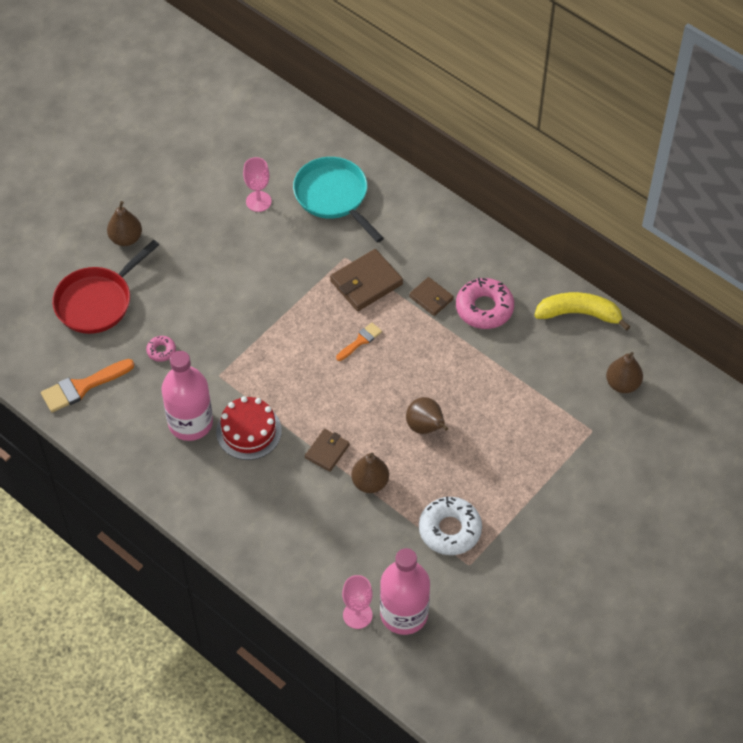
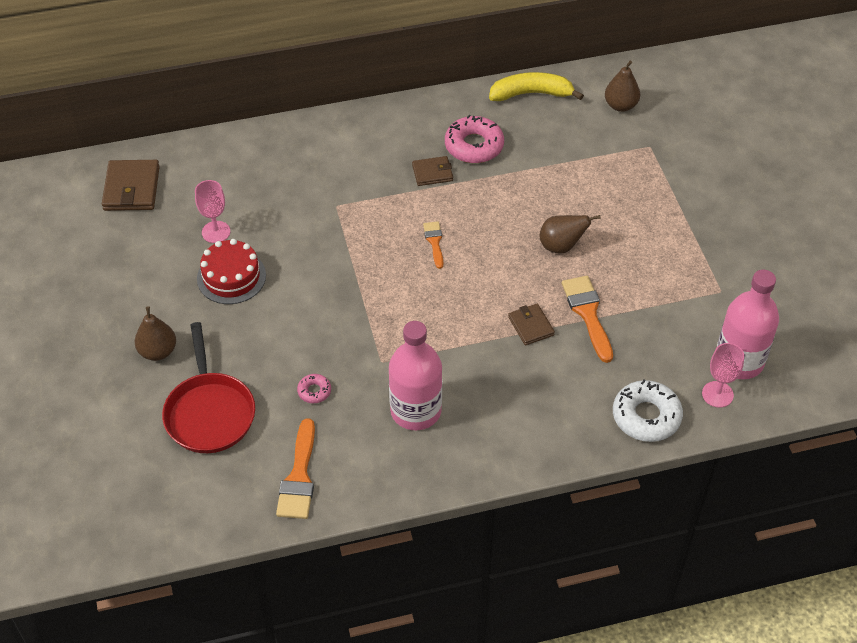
camera: 55 degrees left, 5 degrees down
red cake [216,396,282,460] -> red cake moved to [197,239,266,304]
turquoise pan [293,157,384,243] -> none
brown wallet [330,249,403,311] -> brown wallet moved to [102,160,160,211]
brown pear [351,452,389,493] -> orange brush [562,276,613,363]
white donut [419,497,482,555] -> white donut moved to [613,380,683,442]
yellow banana [534,292,630,331] -> yellow banana turned 45 degrees clockwise [489,72,584,101]

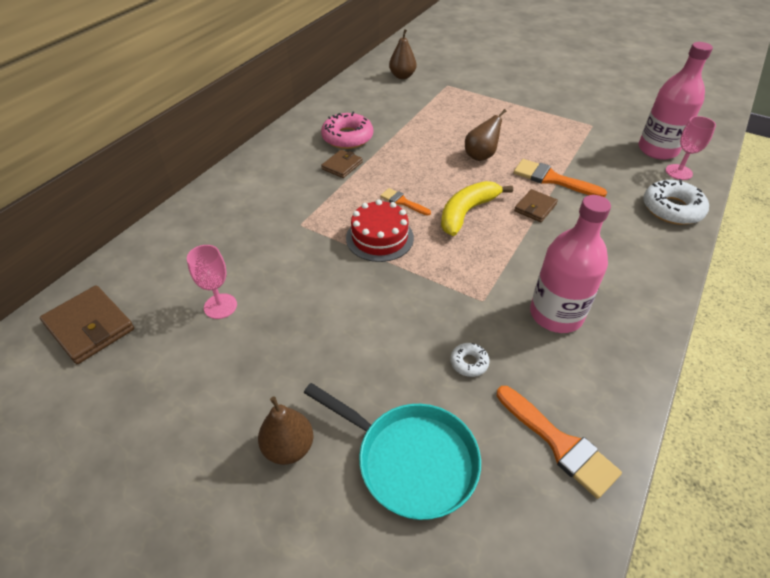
camera: 45 degrees left, 5 degrees down
red pan [162,322,255,453] -> turquoise pan [304,383,481,520]
red cake [197,239,266,304] -> red cake moved to [346,200,414,262]
pink donut [297,374,331,403] -> white donut [450,343,490,377]
yellow banana [489,72,584,101] -> yellow banana moved to [441,181,513,236]
brown wallet [508,304,555,345] -> brown wallet turned 75 degrees counterclockwise [514,189,558,222]

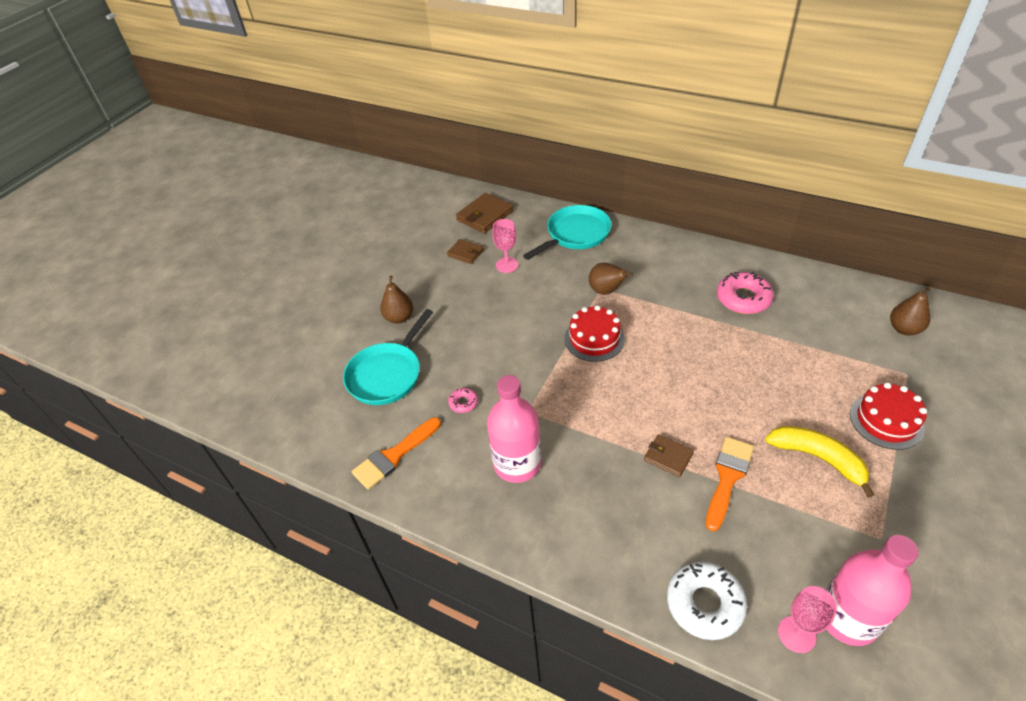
camera: 90 degrees right, 0 degrees up
brown wallet [321,150,363,178] -> brown wallet moved to [447,239,484,264]
orange brush [380,188,431,216] -> none
yellow banana [441,181,513,236] -> yellow banana moved to [765,426,875,498]
white donut [450,343,490,377] -> pink donut [448,388,478,413]
brown pear [465,109,506,161] -> brown pear moved to [589,262,634,295]
none -> turquoise pan [523,205,612,260]
none -> red cake [850,383,927,450]

